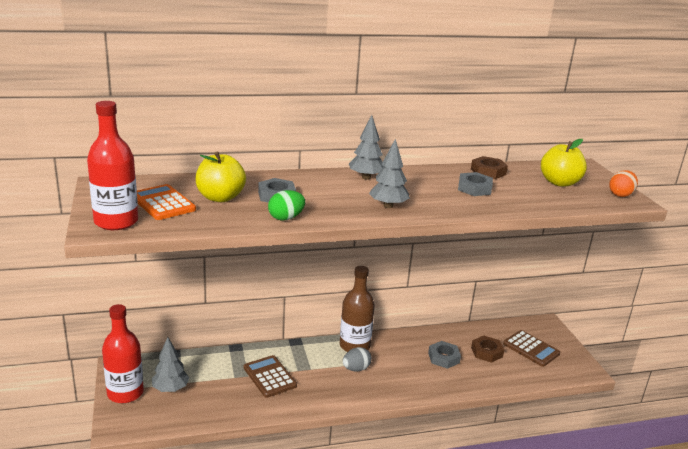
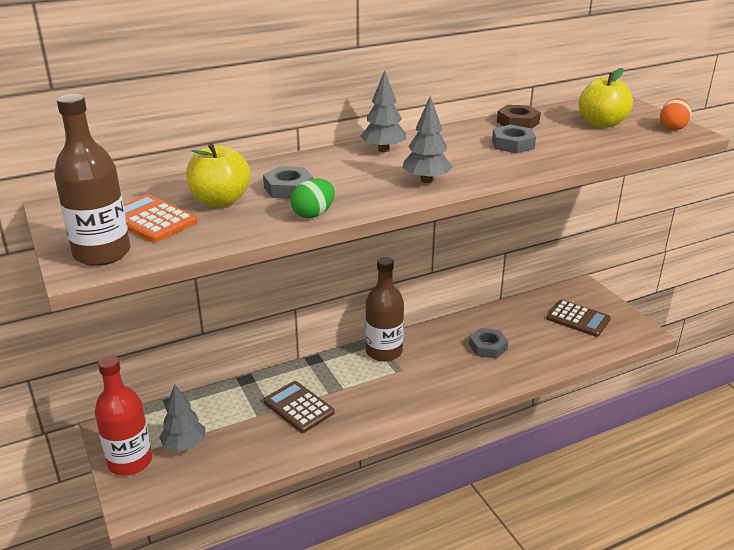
camera: 10 degrees left, 5 degrees up
red bottle [87,101,138,230] -> brown bottle [54,94,130,266]
grey egg [343,347,372,372] -> none
brown nut [471,336,504,363] -> none

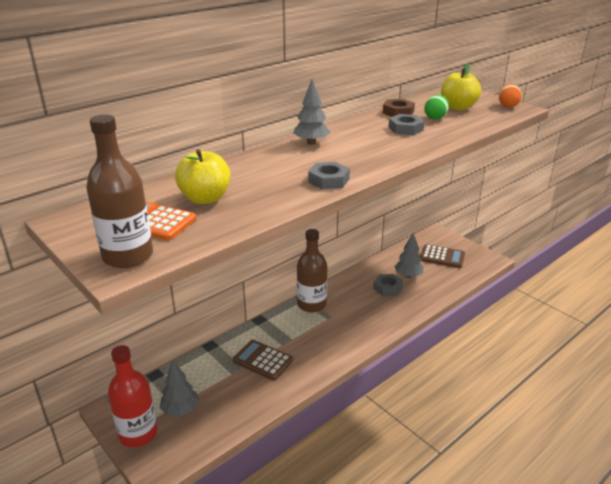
camera: 15 degrees left, 0 degrees up
grey nut [263,166,313,199] -> grey nut moved to [308,162,350,189]
green egg [291,178,335,218] -> green egg moved to [424,95,449,120]
grey tree [403,96,453,183] -> grey tree moved to [394,233,424,278]

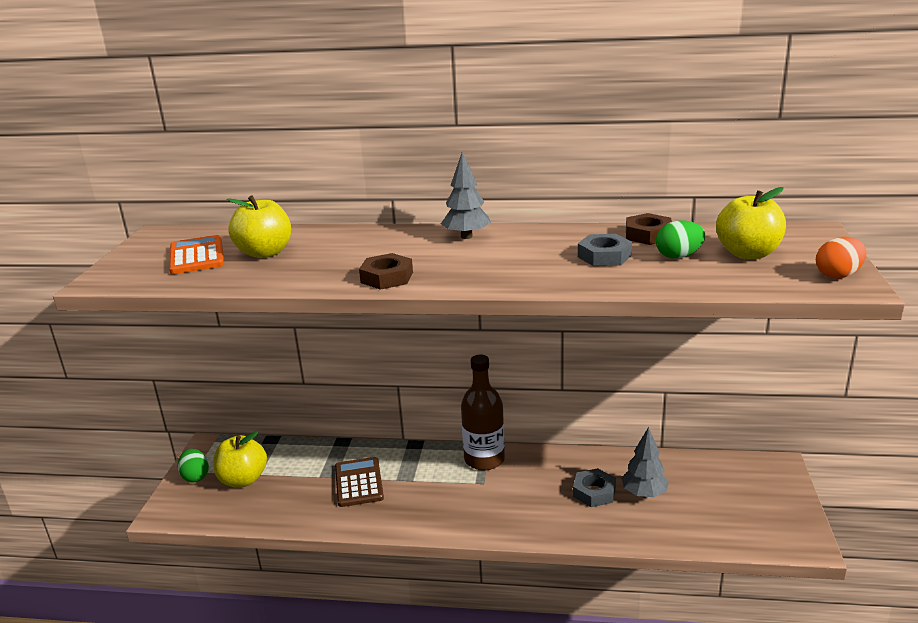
camera: 50 degrees right, 5 degrees down
brown bottle [86,114,153,268] -> none
red bottle [108,345,158,447] -> green egg [177,449,209,482]
grey tree [159,360,199,417] -> yellow apple [213,431,267,487]
grey nut [308,162,350,189] -> brown nut [359,253,413,290]
brown calculator [420,244,465,268] -> none

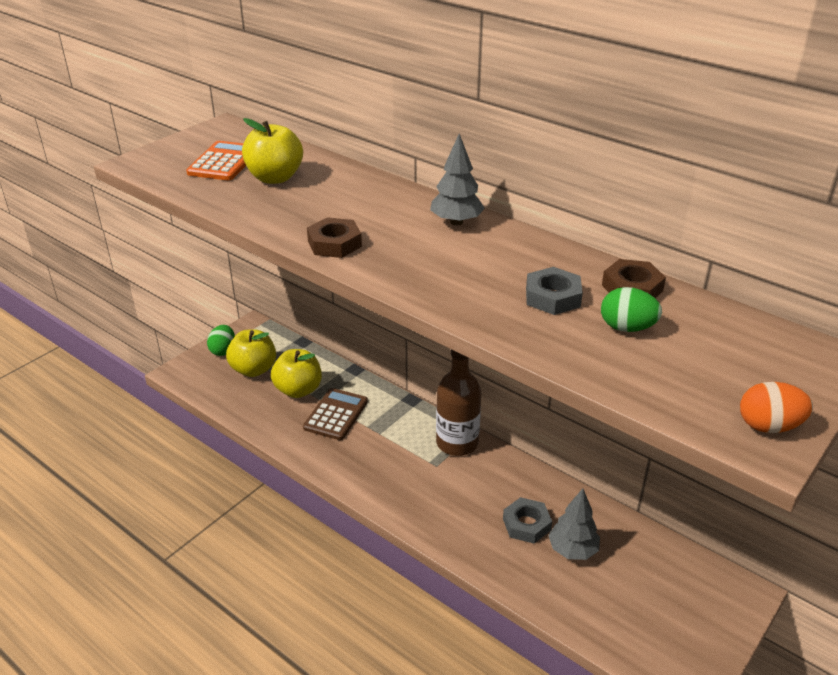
camera: 30 degrees right, 10 degrees up
yellow apple [716,187,786,259] -> yellow apple moved to [271,349,322,398]

